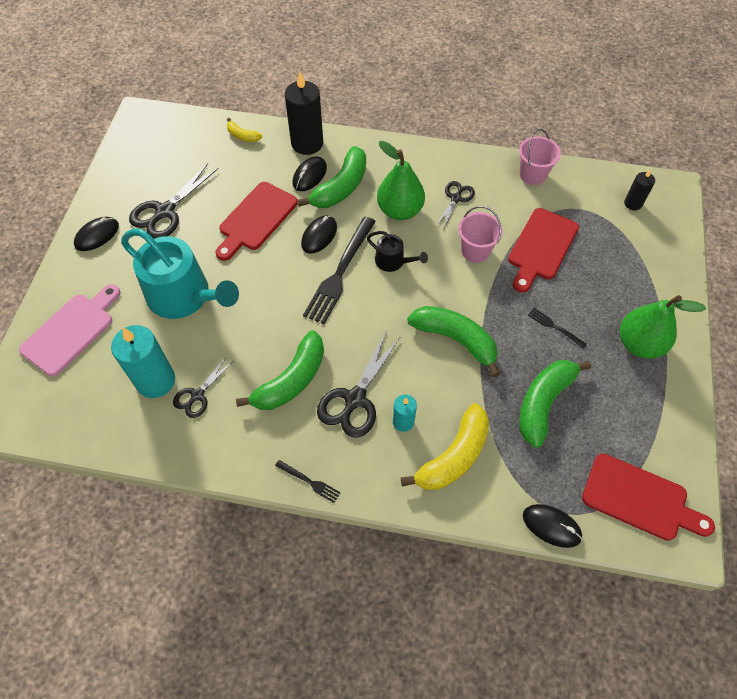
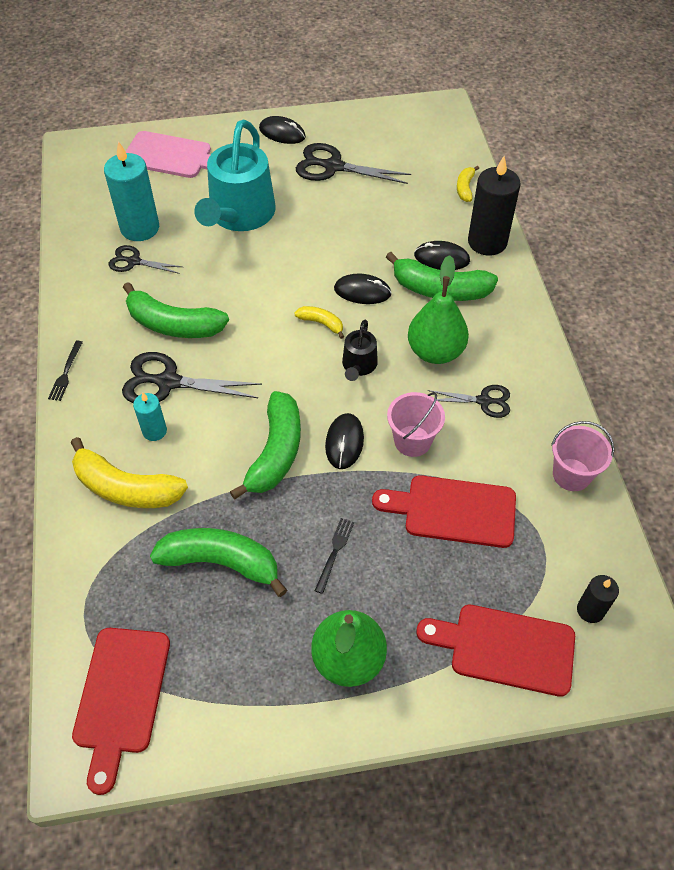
camera: 70 degrees right, 5 degrees down
red cutting board [216,182,298,261] -> red cutting board moved to [416,605,575,697]
black fork [303,217,376,324] -> yellow banana [294,306,344,339]
black mouse [523,504,582,548] -> black mouse moved to [325,413,364,469]

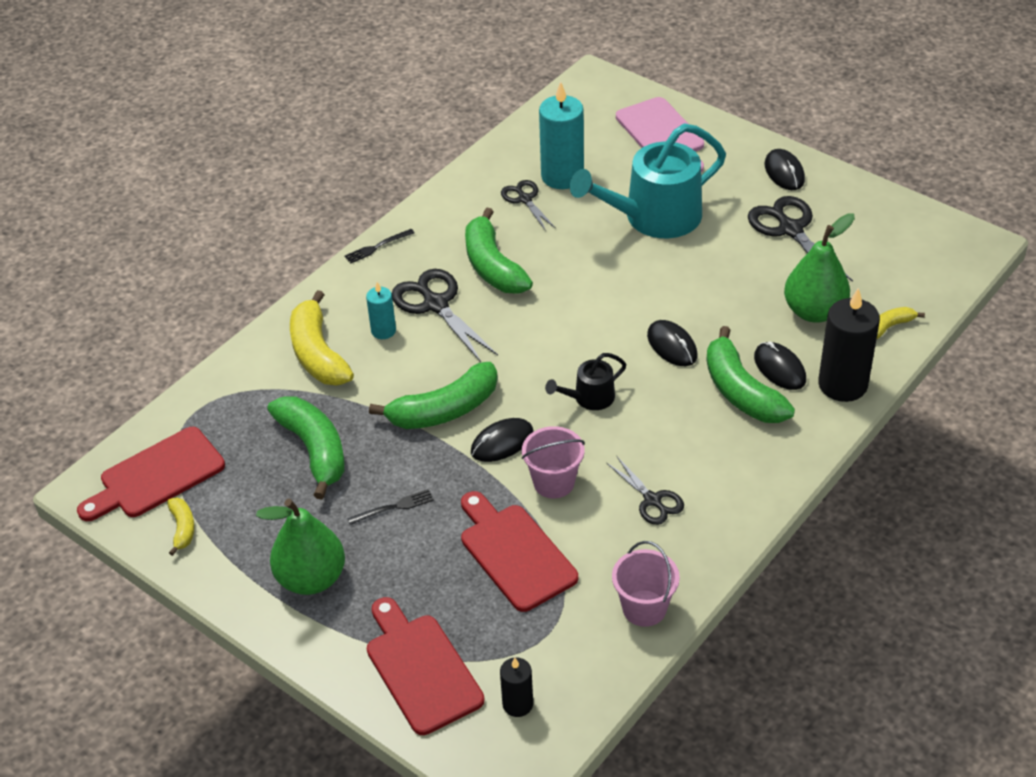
camera: 50 degrees right, 10 degrees down
yellow banana [294,306,344,339] -> yellow banana moved to [167,498,195,556]
green pear [408,255,469,364] -> green pear moved to [784,213,855,323]

